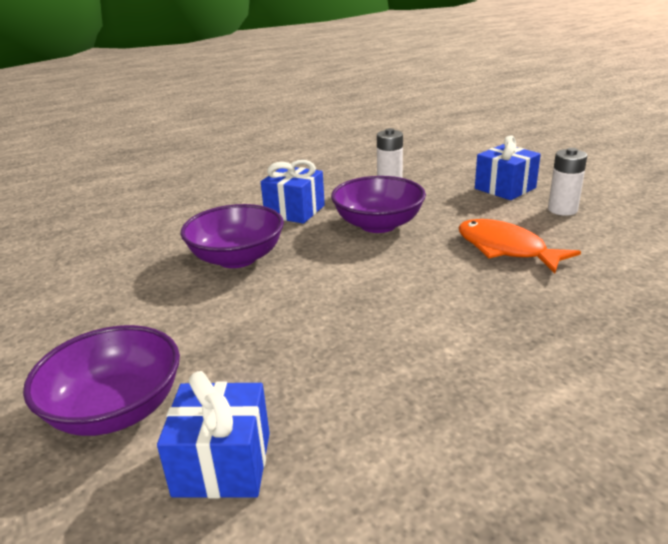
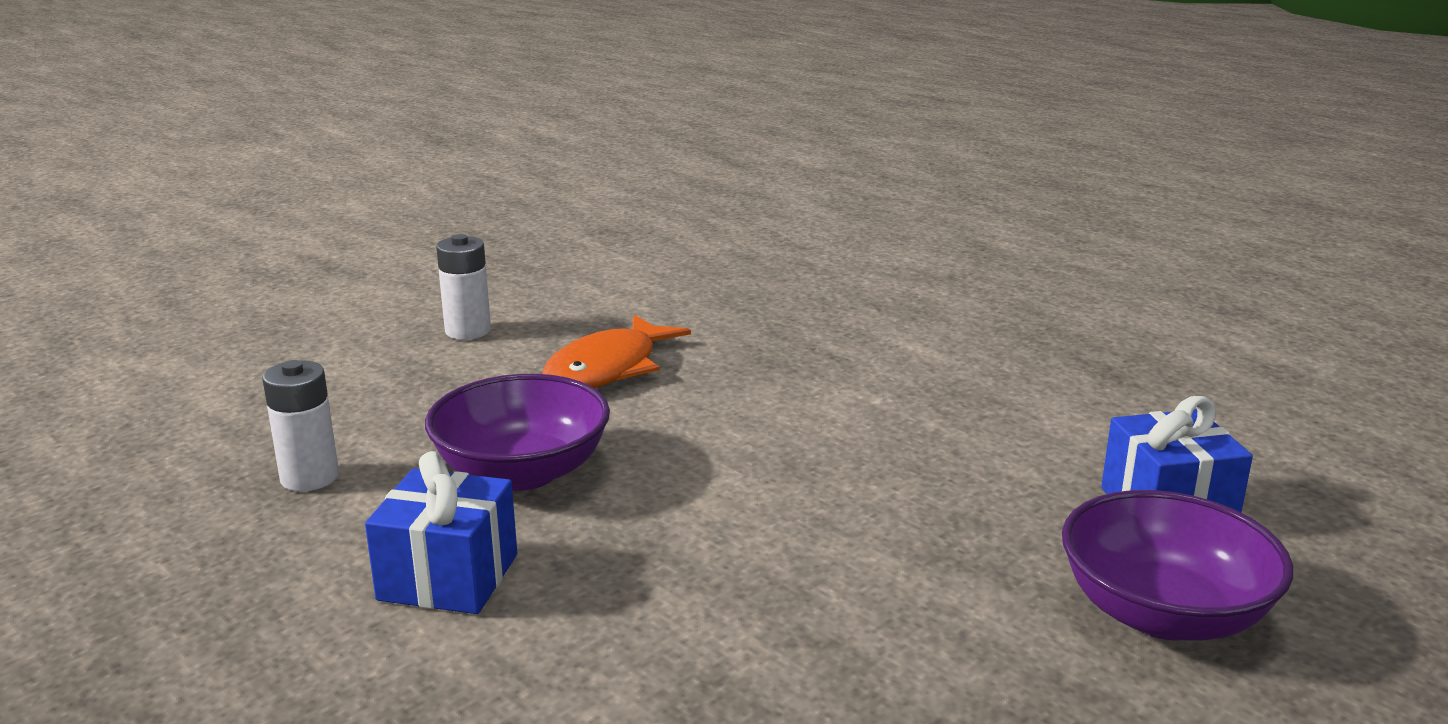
camera: 105 degrees left, 5 degrees down
purple bowl [180,204,284,268] -> none
blue gift [475,135,541,200] -> none

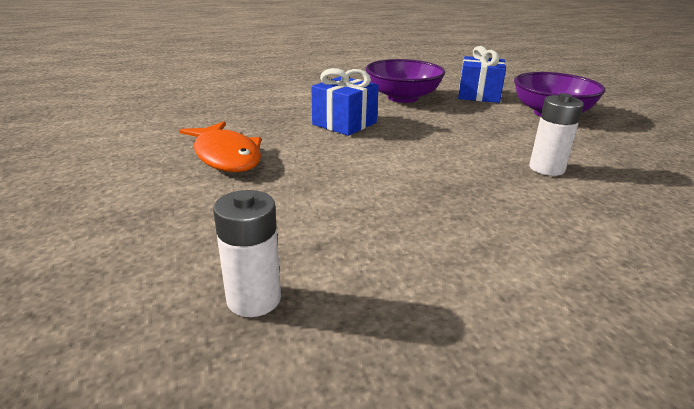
camera: 65 degrees left, 5 degrees up
blue gift [365,451,517,614] -> blue gift moved to [311,68,379,136]
purple bowl [425,374,610,491] -> purple bowl moved to [366,59,445,103]
white battery [436,234,491,340] -> white battery moved to [529,93,584,176]

